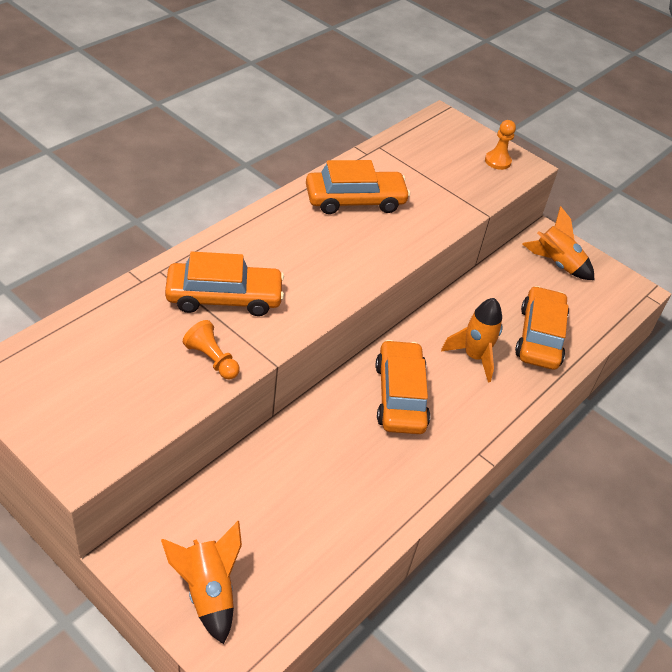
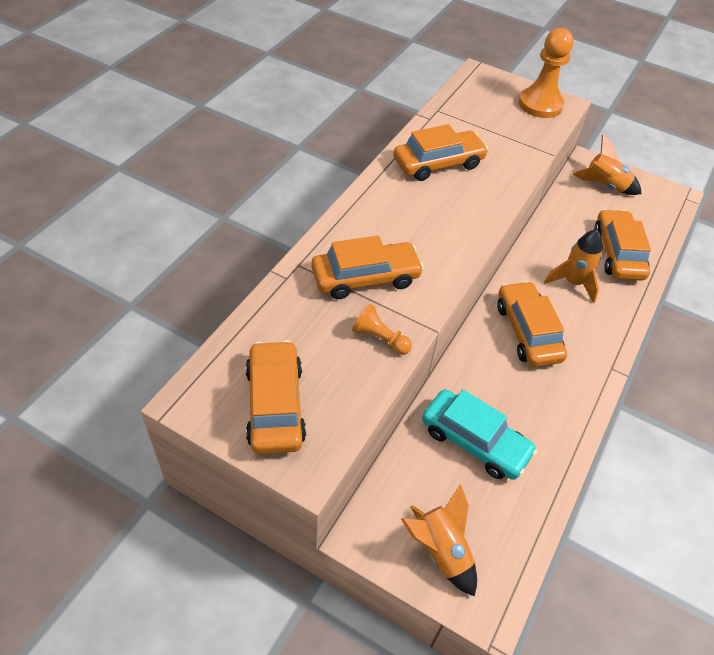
camera: 10 degrees left, 5 degrees up
orange pawn [485,120,516,170] -> orange pawn [519,28,573,118], size x1.87
none -> orange car [246,340,306,454]
none -> turquoise car [422,389,537,480]

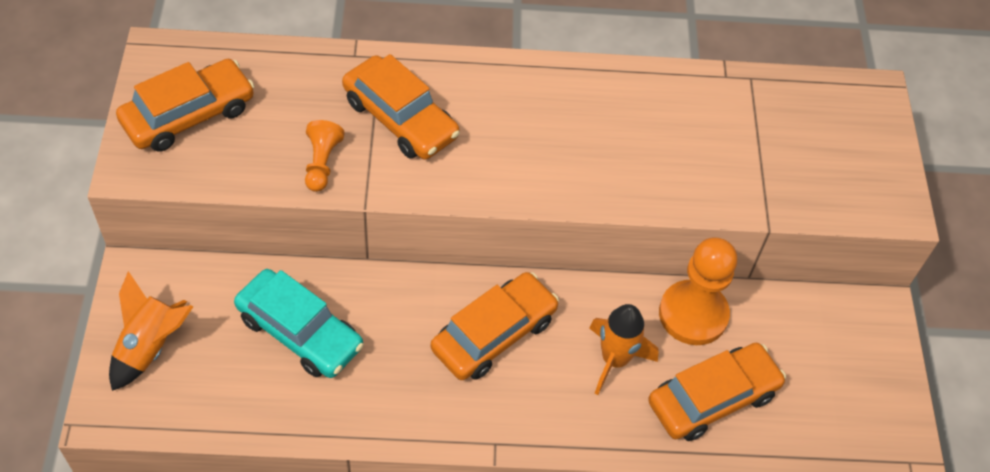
camera: 60 degrees right, 5 degrees up
orange car [393,124,488,181] -> none
turquoise car [422,389,537,480] -> turquoise car turned 60 degrees counterclockwise [234,269,364,378]
orange pawn [519,28,573,118] -> orange pawn moved to [659,237,737,345]
orange rocket [572,135,642,195] -> none

